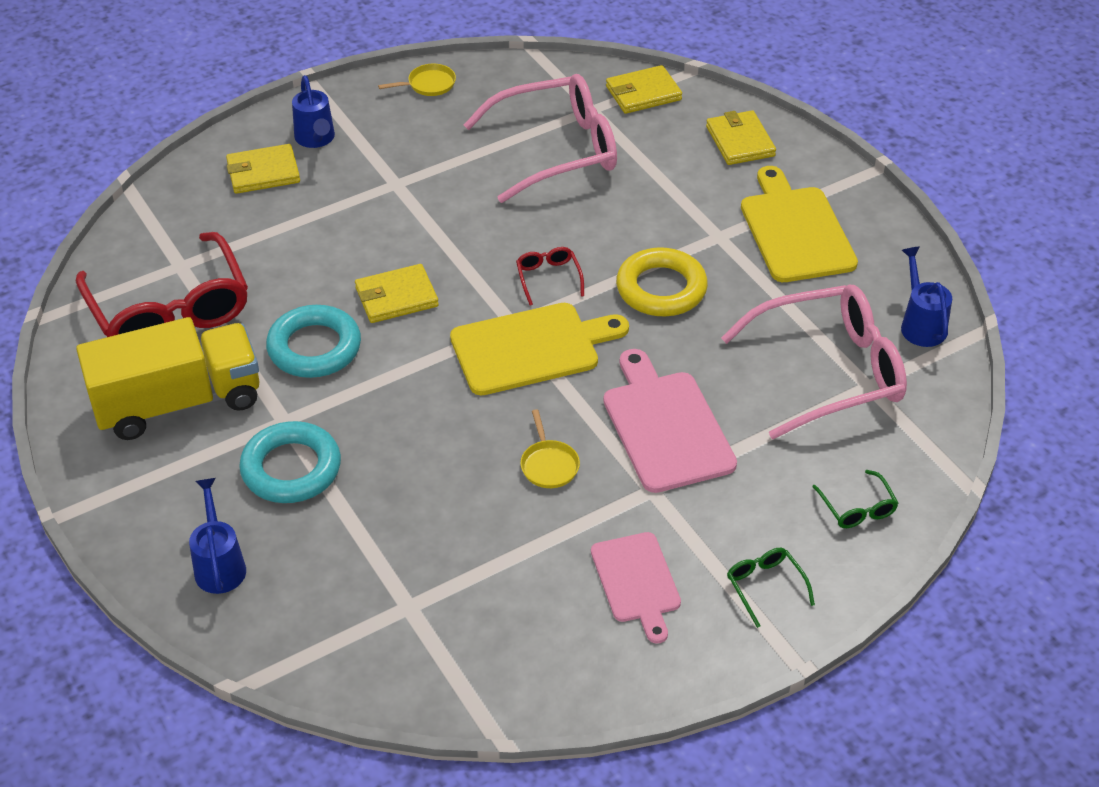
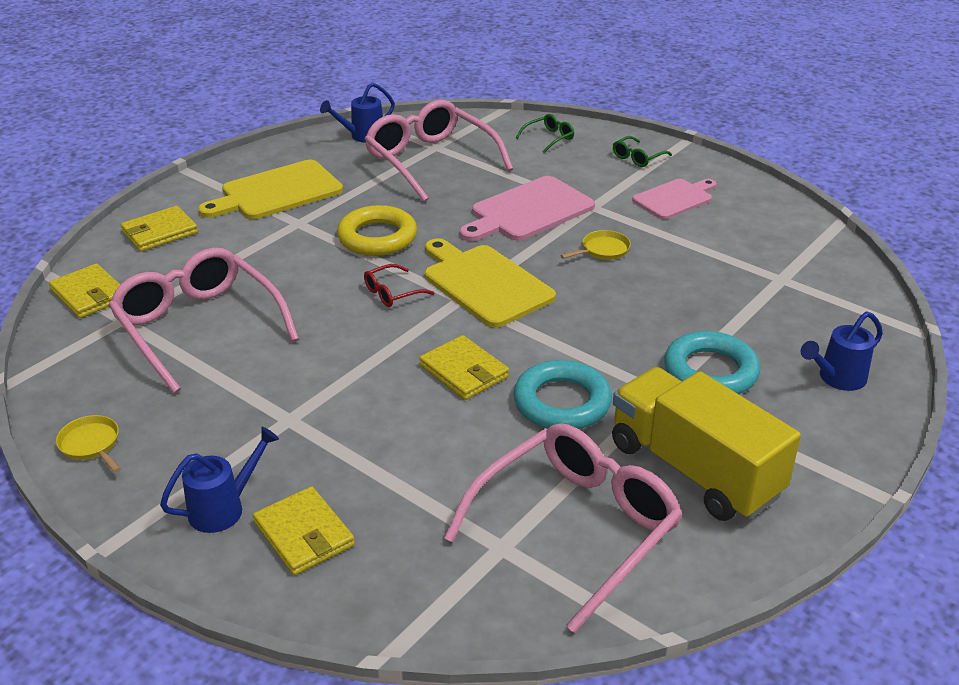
camera: 110 degrees left, 10 degrees down
red glasses [76,232,248,337] -> pink glasses [444,423,683,633]

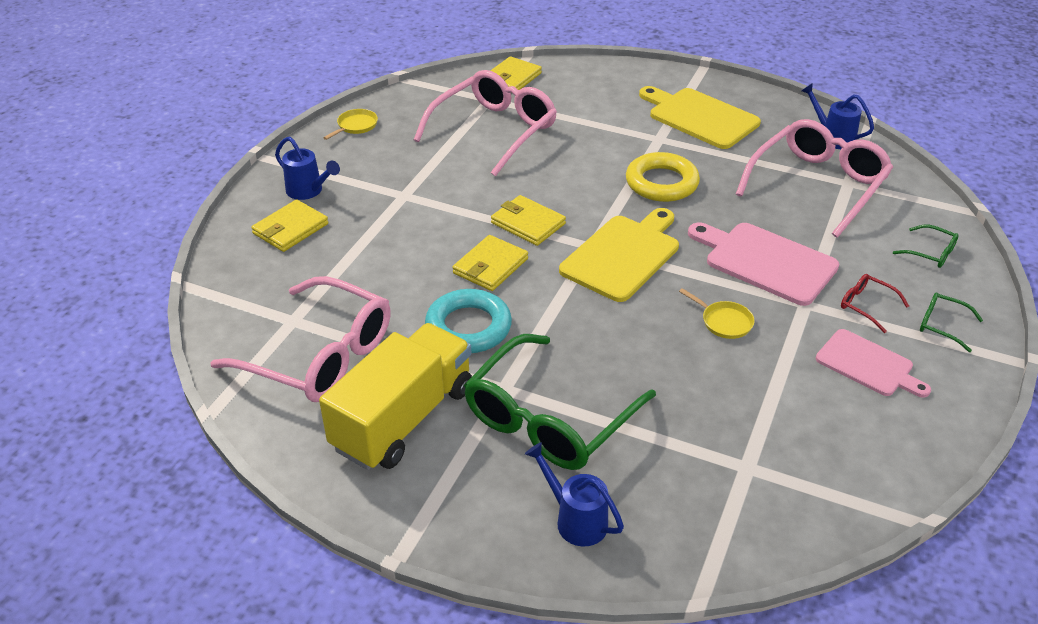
camera: 75 degrees right, 5 degrees up
yellow wallet [121,206,198,252] -> yellow wallet moved to [491,195,566,246]
red glasses [364,264,434,307] -> red glasses moved to [841,274,909,333]
turquoise ring [664,331,760,394] -> green glasses [464,334,656,470]

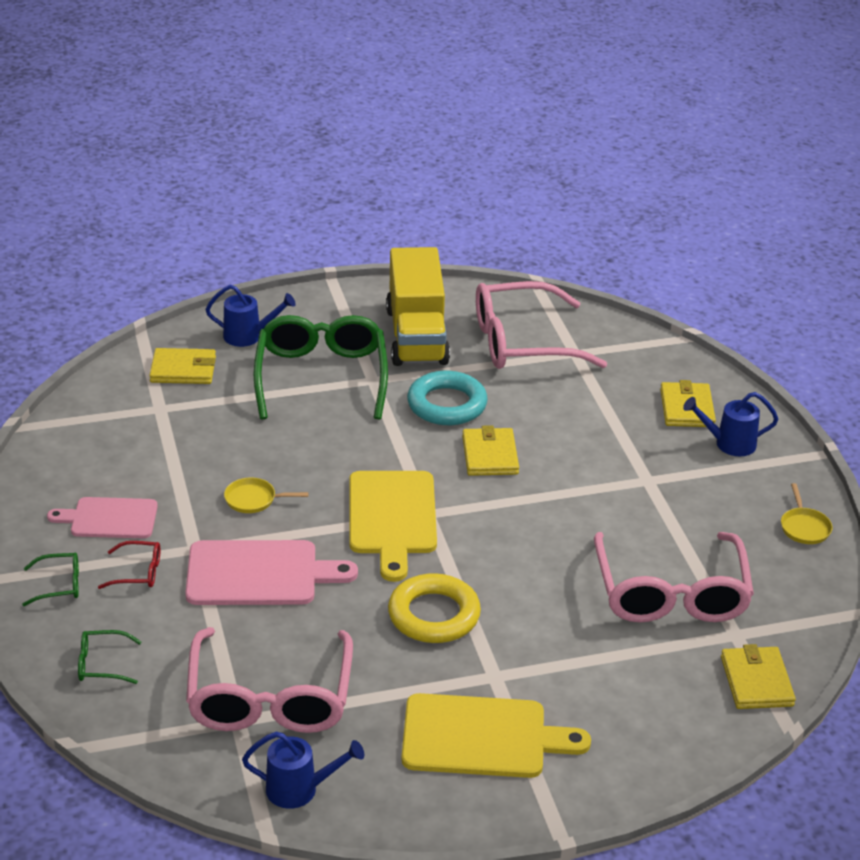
camera: 140 degrees right, 5 degrees down
yellow wallet [491,195,566,246] -> yellow wallet moved to [149,348,216,384]

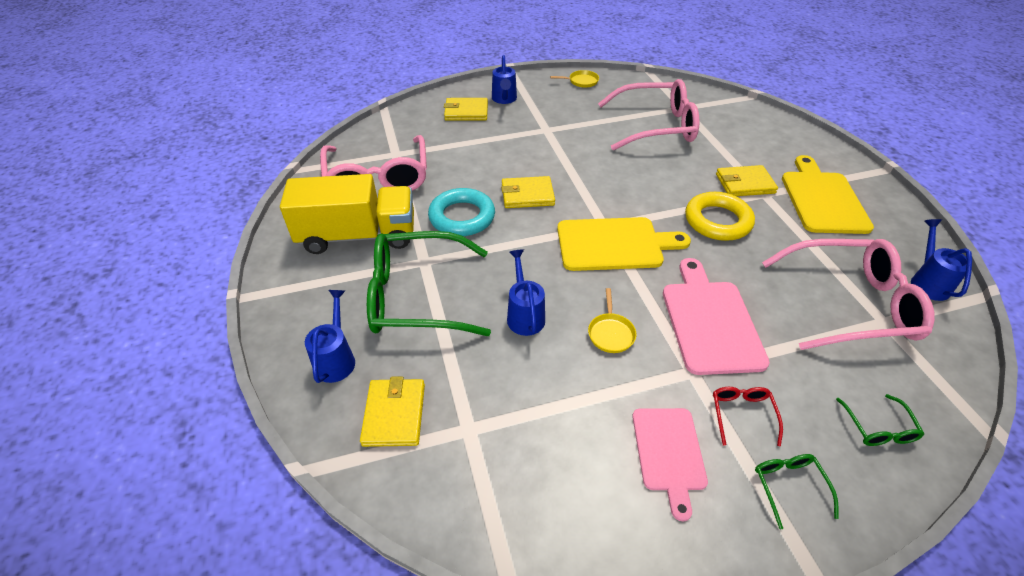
camera: 90 degrees left, 10 degrees up
yellow wallet [721,644,796,709] -> yellow wallet moved to [716,165,778,196]
none -> blue watering can [507,249,545,336]

